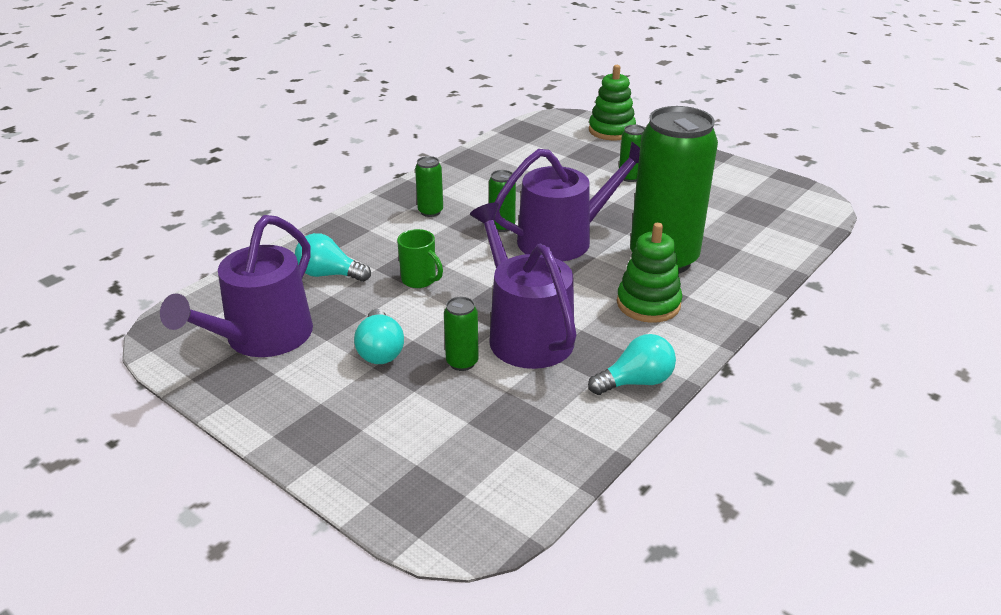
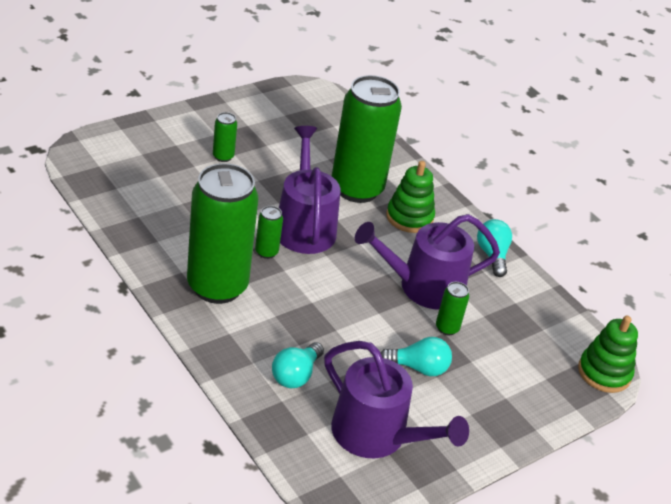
camera: 80 degrees left, 5 degrees up
green mug [397,229,443,288] -> none
green can [415,156,443,217] -> green can [187,163,259,304], size x2.48
green stacking toy [589,65,636,140] -> green stacking toy moved to [578,315,638,393]

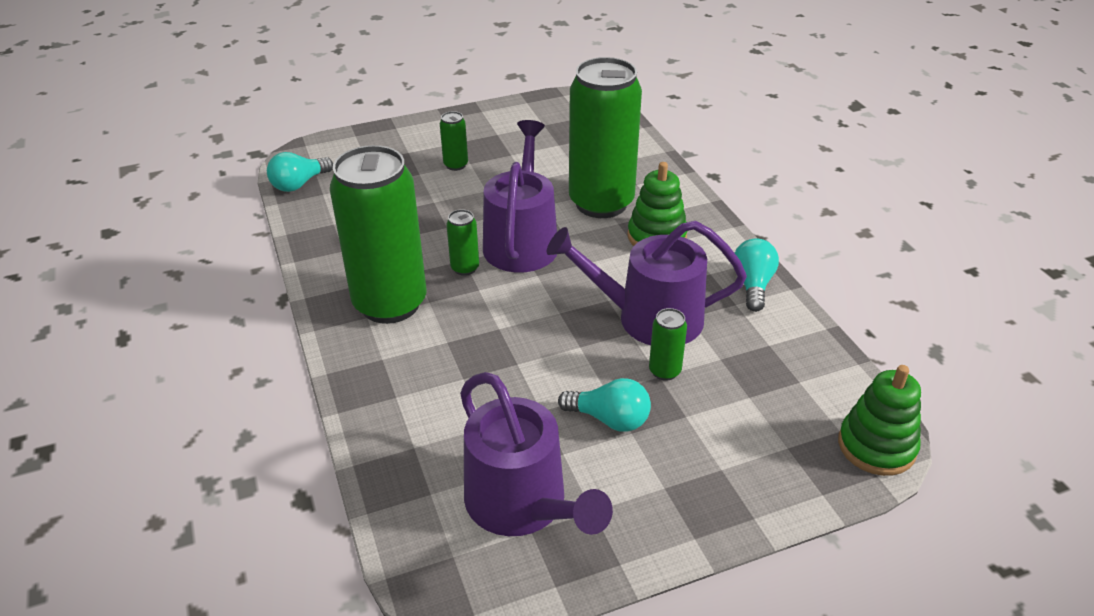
camera: 20 degrees right, 0 degrees up
turquoise light bulb [272,342,324,388] -> turquoise light bulb moved to [267,152,333,192]

